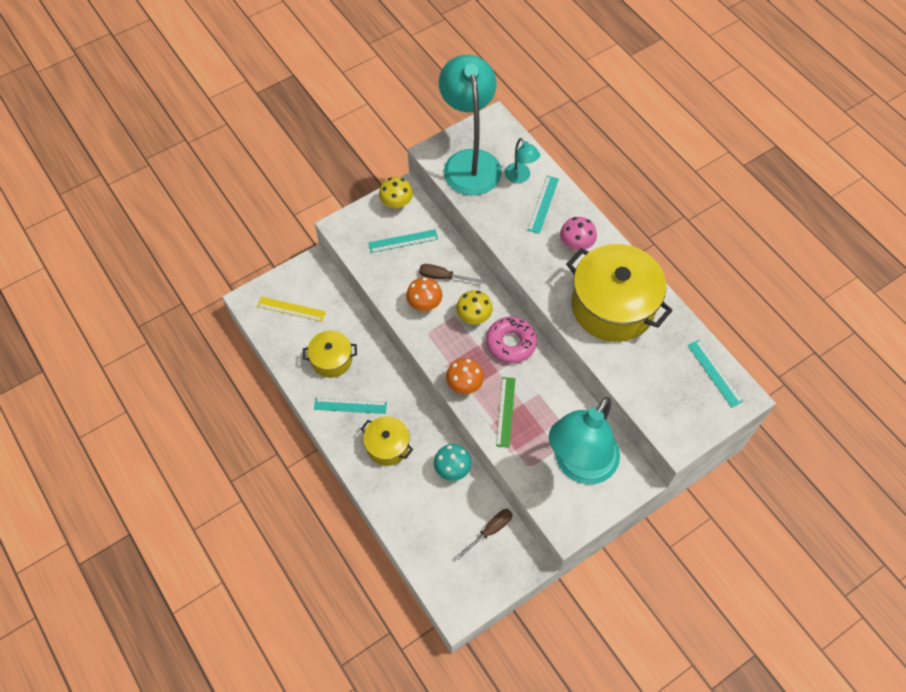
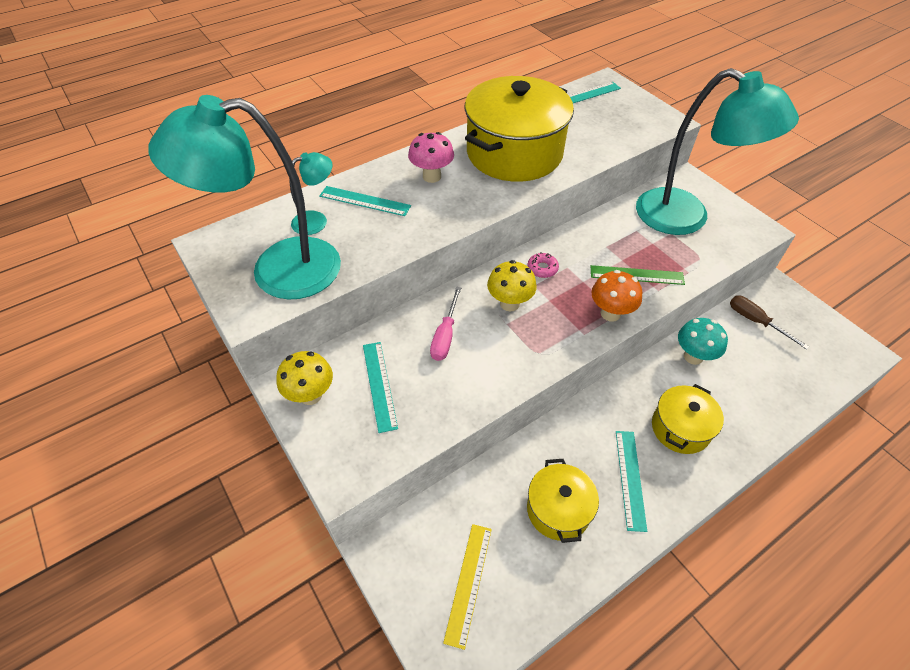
camera: 90 degrees left, 10 degrees down
orange mushroom [406,277,442,312] -> none
brown screwdriver [419,264,485,284] -> pink screwdriver [430,287,461,361]
pink donut [486,316,537,363] -> pink donut [528,252,559,278], size x0.49

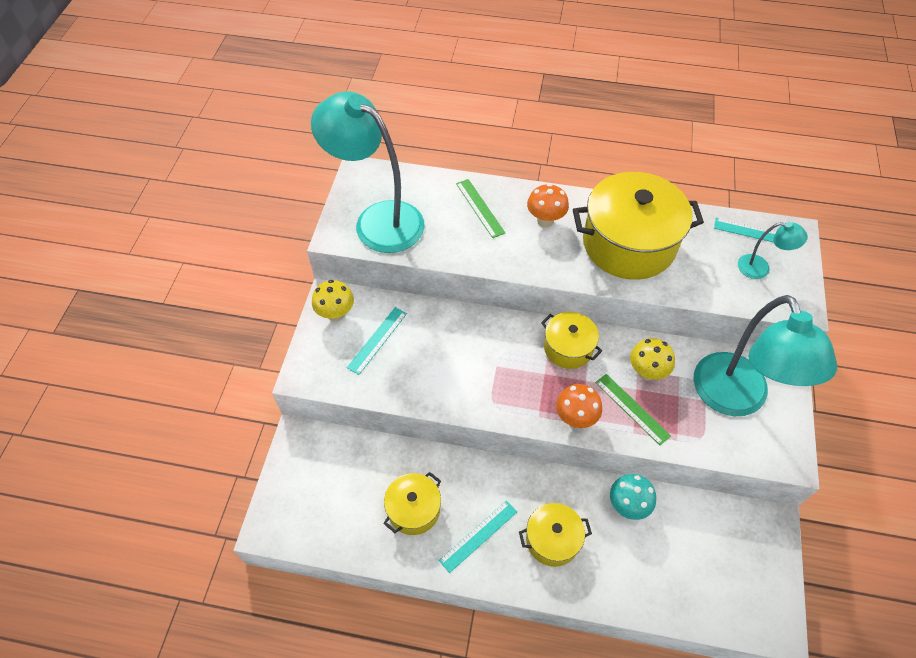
camera: 45 degrees right, 5 degrees up
turquoise lamp [290,152,332,235] -> turquoise lamp moved to [738,222,808,279]
turquoise ruler [319,186,411,216] -> green ruler [456,179,505,238]
pink mushroom [408,132,454,183] -> orange mushroom [527,183,569,227]
pink screwdriver [430,287,461,361] -> none
yellow ruler [443,524,492,650] -> none
yellow mushroom [487,260,537,312] -> yellow mushroom moved to [630,338,675,380]
pink donut [528,252,559,278] -> yellow pot [541,312,602,369]
brown screwdriver [730,296,809,350] -> none

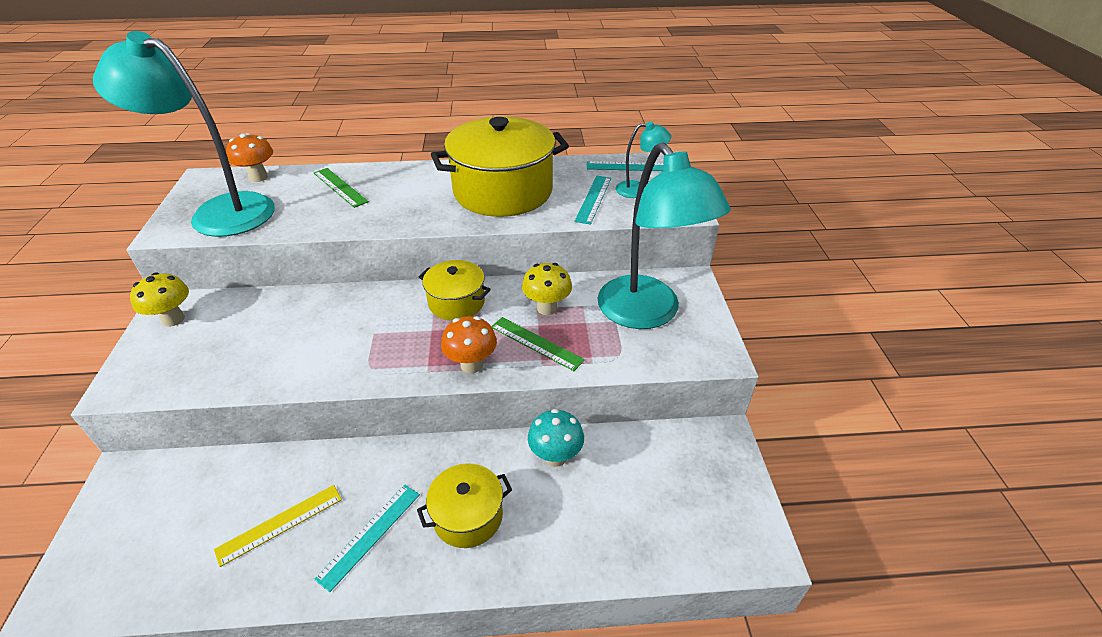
camera: 15 degrees left, 15 degrees down
turquoise ruler [347,307,407,375] -> turquoise ruler moved to [574,176,611,225]
yellow pot [383,472,441,535] -> yellow ruler [214,485,342,567]
orange mushroom [527,183,569,227] -> orange mushroom moved to [226,133,273,182]

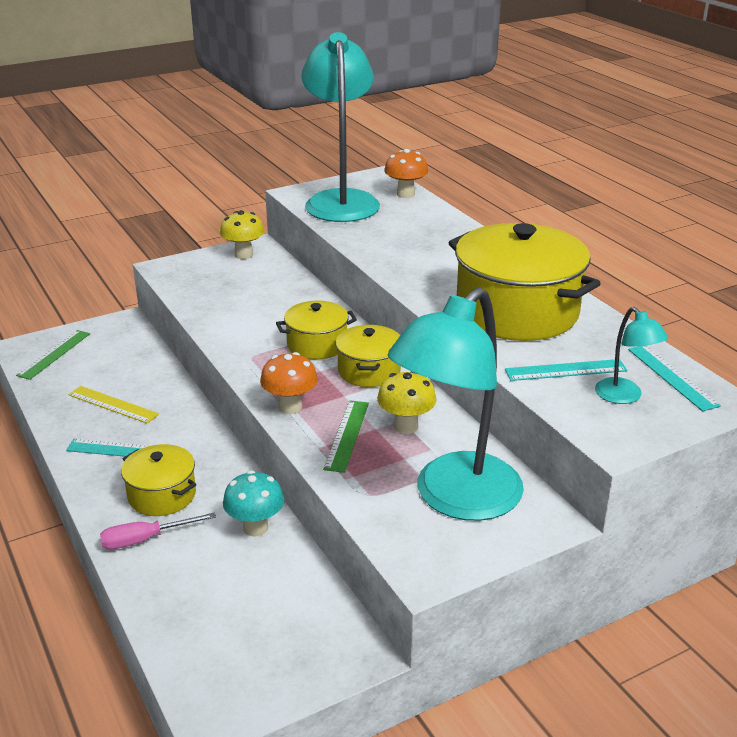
camera: 65 degrees right, 10 degrees down
green ruler [314,168,369,208] -> green ruler moved to [16,330,90,380]
none -> pink screwdriver [100,513,216,550]
none -> yellow pot [276,301,357,359]

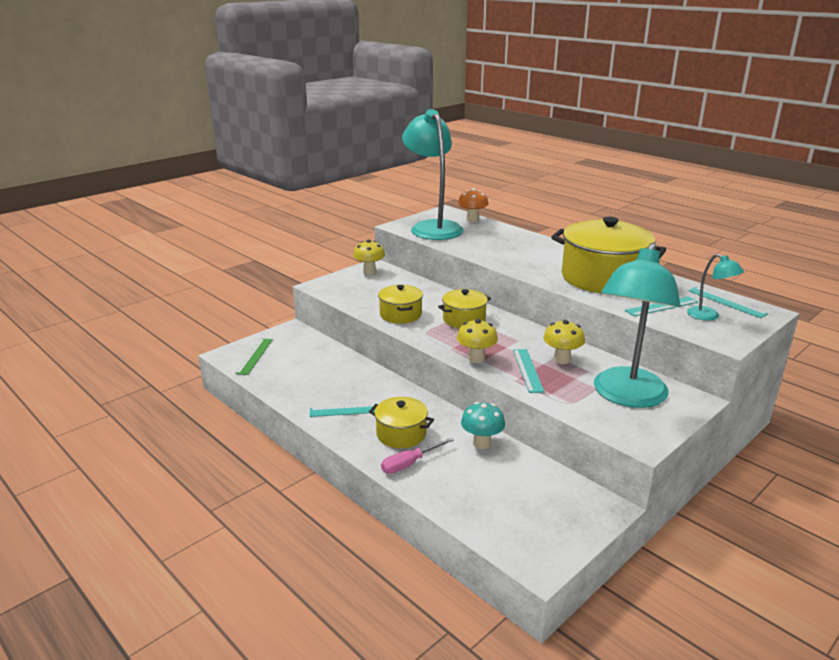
camera: 15 degrees left, 5 degrees down
yellow ruler [68,386,159,424] -> none
orange mushroom [260,352,318,414] -> yellow mushroom [457,319,498,363]
green ruler [323,400,369,473] -> turquoise ruler [513,349,544,393]
yellow pot [336,325,401,387] -> yellow pot moved to [378,285,423,324]

